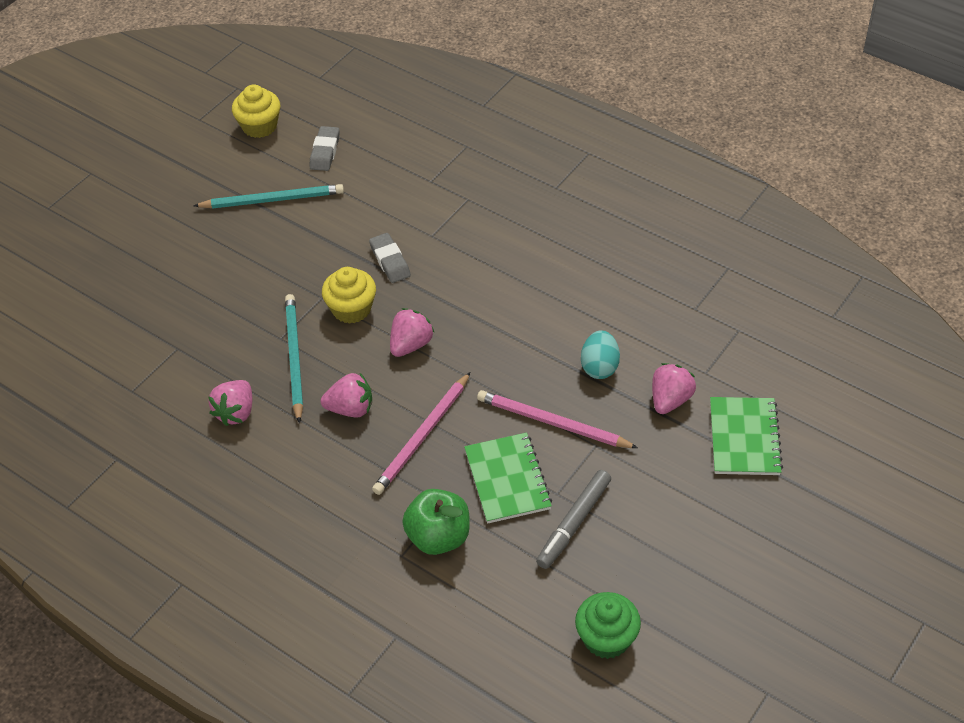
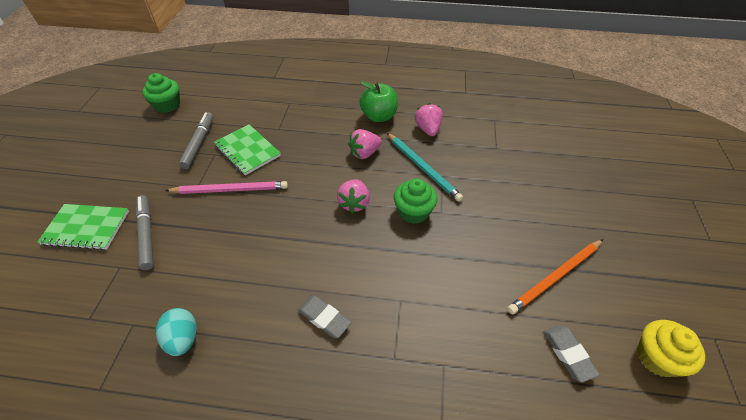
camera: 150 degrees right, 0 degrees up
turquoise pencil [193,184,344,209] -> orange pencil [507,239,603,314]
yellow cupcake [322,267,376,324] -> green cupcake [394,178,438,224]
grey eraser [369,233,411,283] -> grey eraser moved to [298,296,351,338]
pink pencil [372,372,470,495] -> none
green apple [402,489,470,555] -> green apple moved to [360,81,398,122]
turquoise egg [581,330,620,379] -> turquoise egg moved to [156,308,197,356]
pink strawberry [652,363,696,414] -> grey marker [135,195,154,270]
green notebook [710,397,783,475] -> green notebook turned 60 degrees counterclockwise [37,204,129,250]

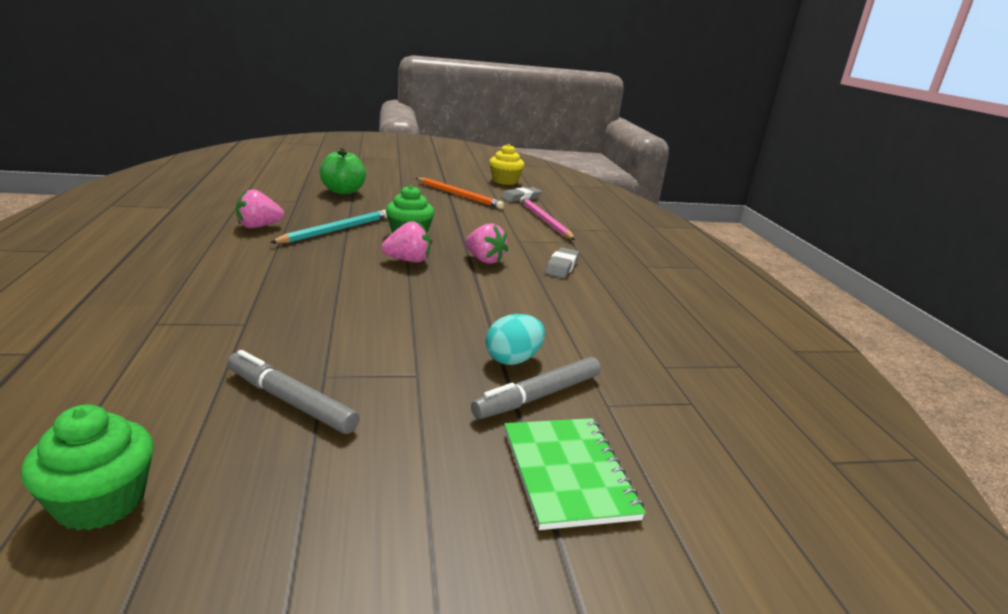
camera: 110 degrees left, 25 degrees down
turquoise egg [156,308,197,356] -> turquoise egg moved to [485,314,545,365]
pink pencil [165,181,288,194] -> pink pencil moved to [520,196,575,240]
grey marker [179,112,213,169] -> grey marker turned 45 degrees clockwise [227,350,359,434]
green notebook [214,124,281,175] -> none
pink strawberry [348,129,382,159] -> pink strawberry moved to [465,224,508,264]
green apple [360,81,398,122] -> green apple moved to [320,146,366,194]

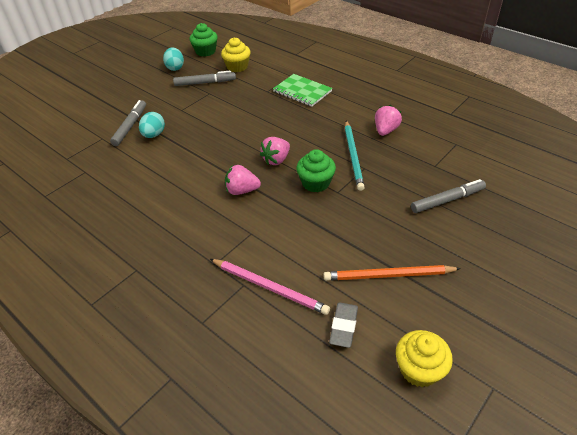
camera: 145 degrees right, 20 degrees up
green apple [320,146,366,194] -> grey marker [411,179,486,213]
green notebook [504,418,646,530] -> green notebook moved to [273,74,332,107]
grey eraser [545,247,579,278] -> none
none -> turquoise egg [163,47,184,71]
none -> yellow cupcake [221,38,250,72]

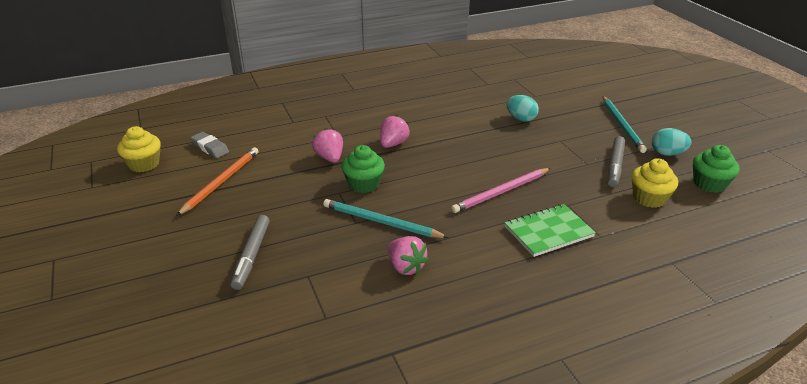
camera: 115 degrees right, 10 degrees down
grey marker [110,100,146,146] -> none
pink pencil [210,259,330,315] -> pink pencil moved to [451,168,551,213]
pink strawberry [260,137,290,165] -> pink strawberry moved to [312,128,343,163]
none -> turquoise pencil [603,96,647,153]

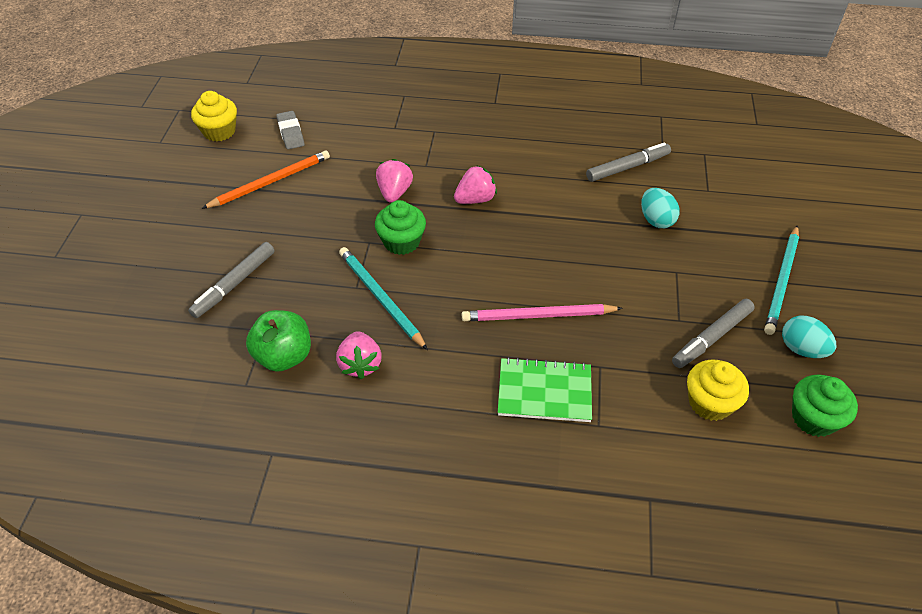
camera: 30 degrees right, 15 degrees up
none -> green apple [246,310,311,372]
none -> grey marker [586,142,671,182]

